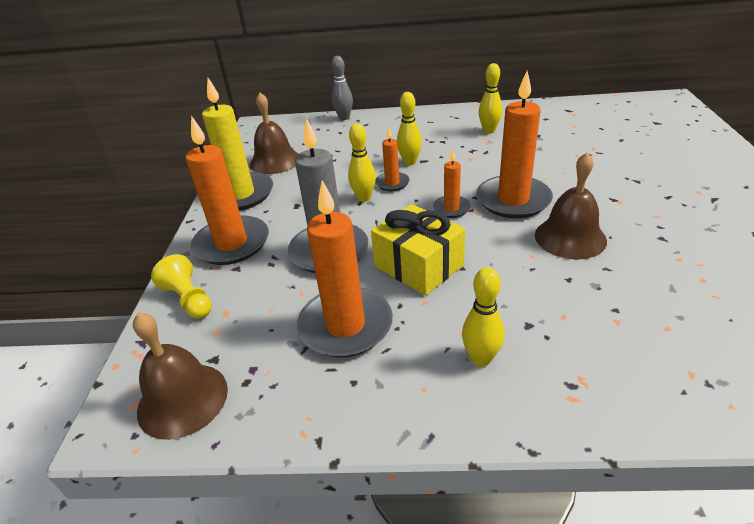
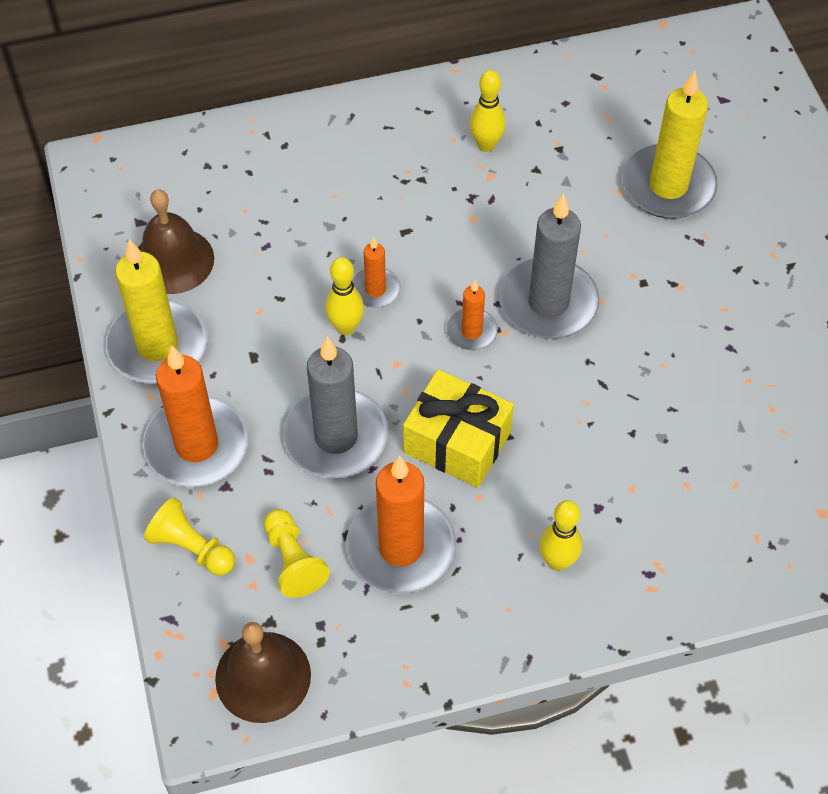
camera: 20 degrees left, 20 degrees up
grey bowling pin [331,56,353,120] -> none
yellow bowling pin [397,92,422,166] -> none
orange candle [476,71,553,218] -> grey candle [499,193,599,339]
brown bell [535,152,607,259] -> none
none -> yellow pawn [264,509,330,598]
none -> yellow candle [622,71,718,219]

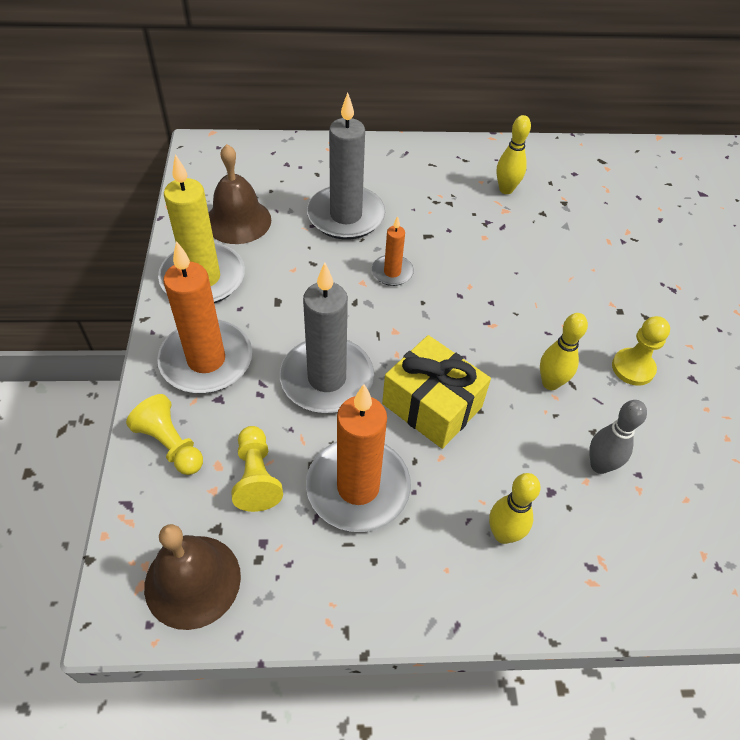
camera: 10 degrees right, 5 degrees down
yellow bowling pin [325,257,364,335] -> yellow bowling pin moved to [540,313,588,390]
orange candle [447,280,498,350] -> none
grey candle [499,193,599,339] -> grey candle moved to [307,93,385,240]
yellow candle [622,71,718,219] -> none
none -> grey bowling pin [589,400,647,474]
none -> yellow pawn [612,316,670,386]

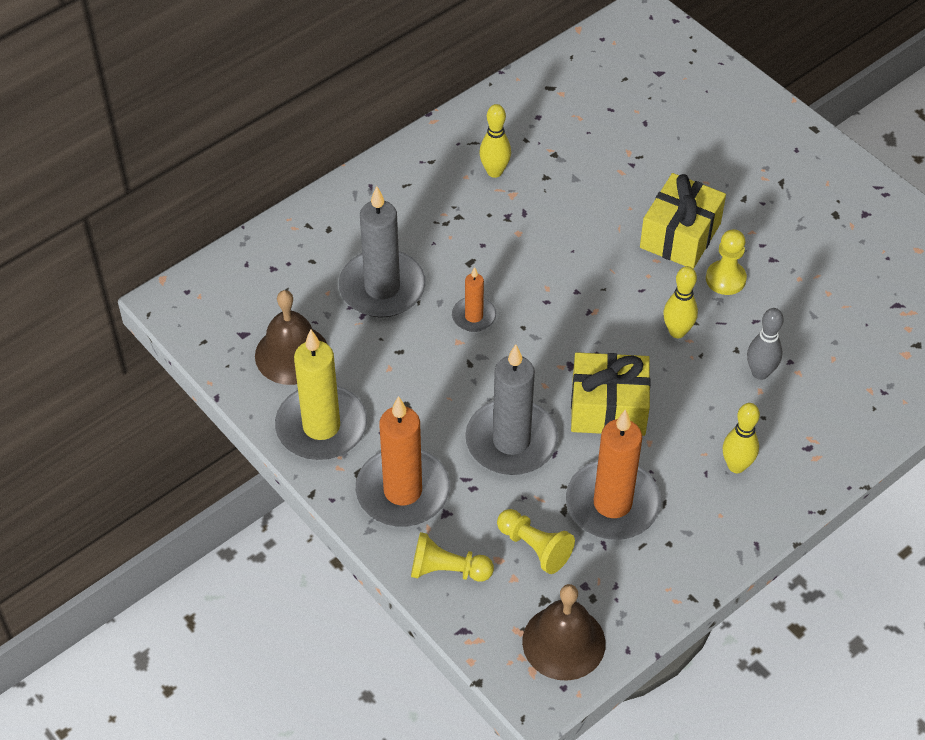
camera: 35 degrees left, 0 degrees up
none -> yellow gift [640,173,726,269]

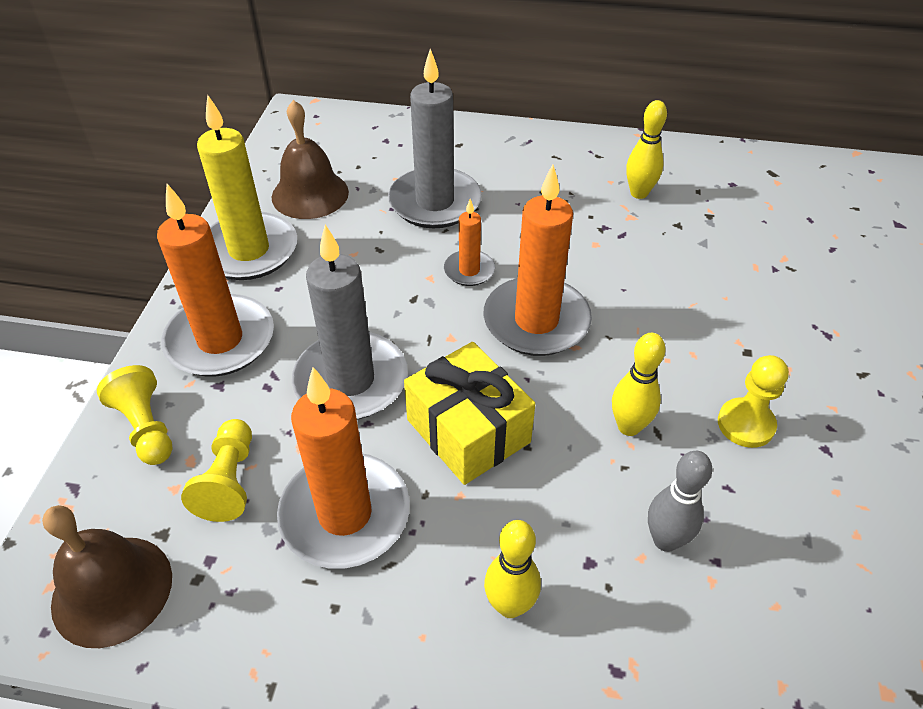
camera: 50 degrees right, 5 degrees down
yellow gift [640,173,726,269] -> none
none -> orange candle [484,164,592,356]

